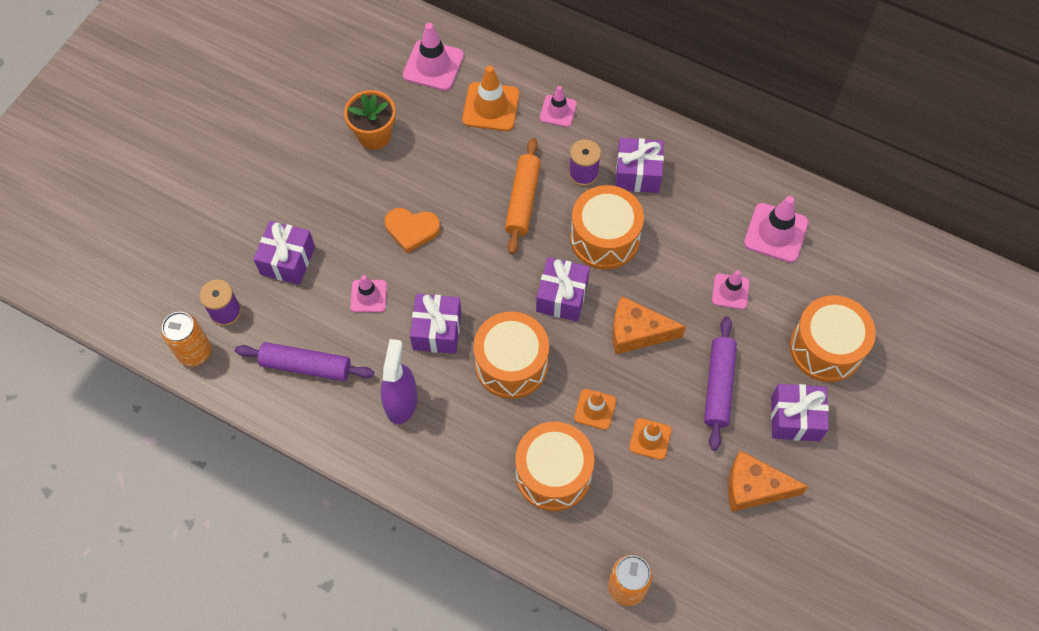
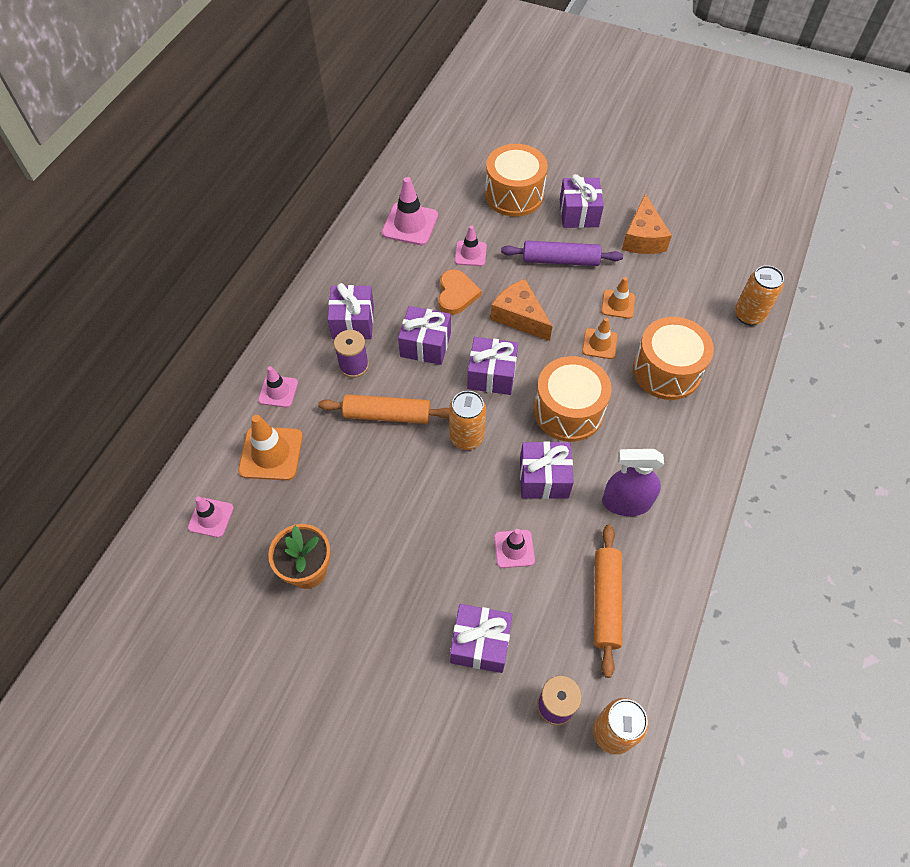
camera: 95 degrees left, 5 degrees down
purple rolling pin [235,342,374,381] -> orange rolling pin [594,525,622,678]
orange heart [385,208,440,253] -> orange heart moved to [438,269,482,315]
pink traffic cone [403,23,464,91] -> pink traffic cone [188,496,234,537], size x0.62
orange drum [570,185,644,270] -> purple gift [398,306,451,365]
orange cheese [612,296,686,355] -> orange cheese turned 135 degrees clockwise [491,279,553,341]
none -> orange can [449,391,486,450]

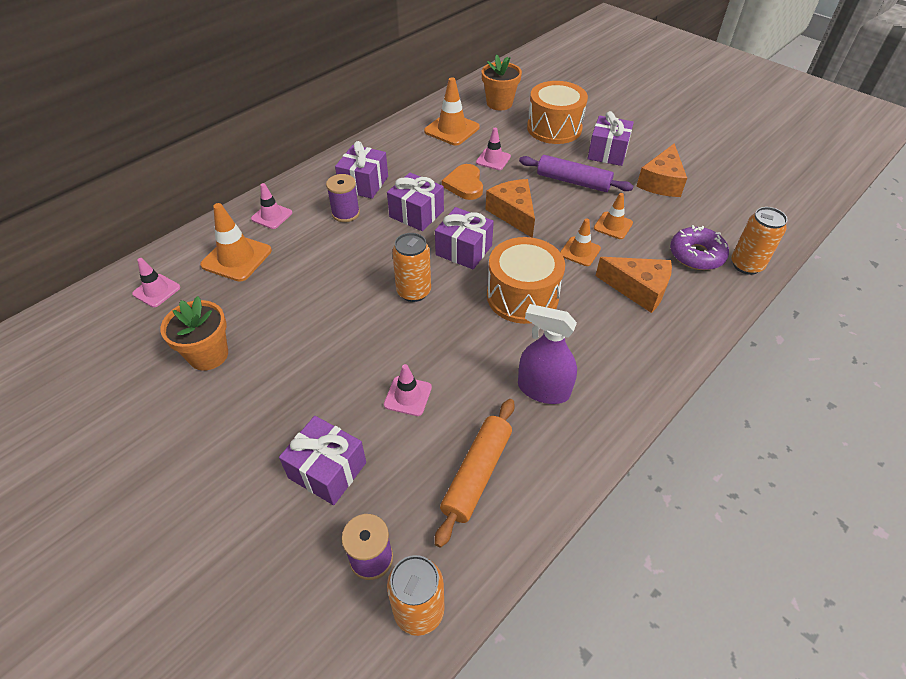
camera: 20 degrees right, 10 degrees down
orange rolling pin [318,394,449,424] -> none
pink traffic cone [382,177,438,245] -> orange traffic cone [424,77,480,145]
orange heart [438,269,482,315] -> orange heart turned 150 degrees clockwise [442,164,483,200]
purple gift [520,441,574,499] -> none
orange drum [633,317,714,400] -> orange cheese [596,257,672,313]
none -> orange flower pot [482,54,522,110]
none -> purple donut [670,225,729,270]

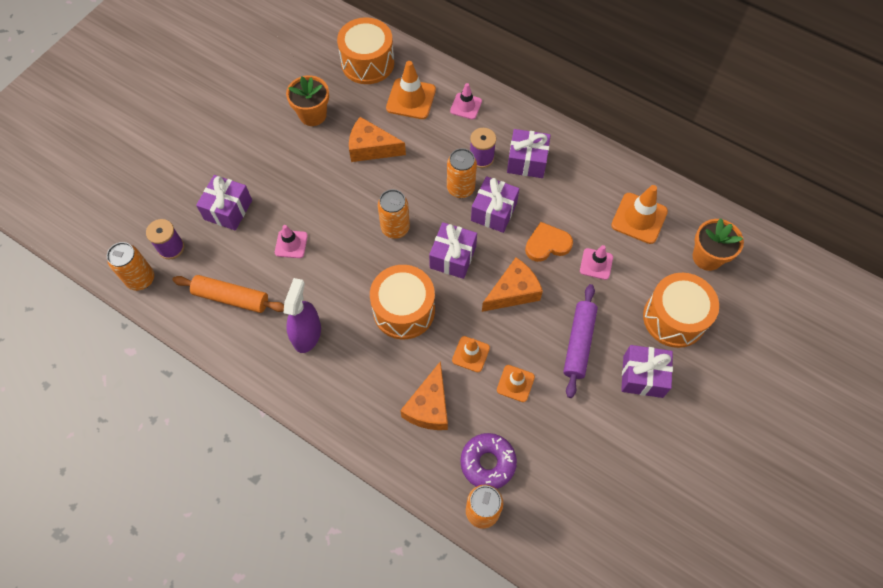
camera: 80 degrees right, 15 degrees up
pink traffic cone [132,258,180,307] -> orange drum [337,17,394,84]
orange cheese [636,143,687,197] -> orange cheese moved to [349,117,406,162]
none -> orange can [447,148,477,198]

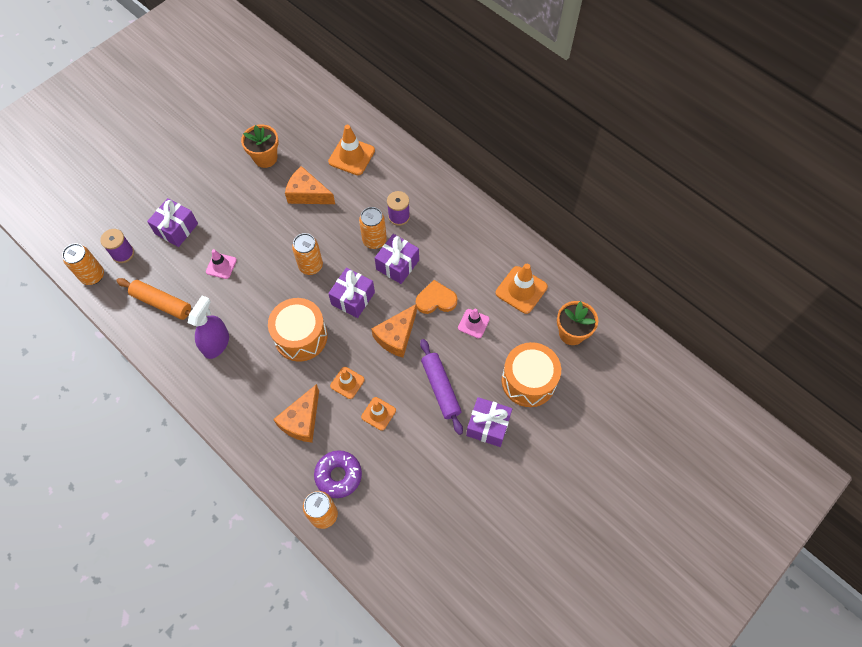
camera: 10 degrees right, 0 degrees up
orange drum [337,17,394,84] -> none
pink traffic cone [450,83,482,120] -> none
orange cheese [482,257,543,312] -> orange cheese turned 150 degrees clockwise [371,304,417,358]
purple gift [507,129,551,178] -> none
purple rolling pin [563,284,598,398] -> purple rolling pin turned 45 degrees counterclockwise [420,339,463,435]

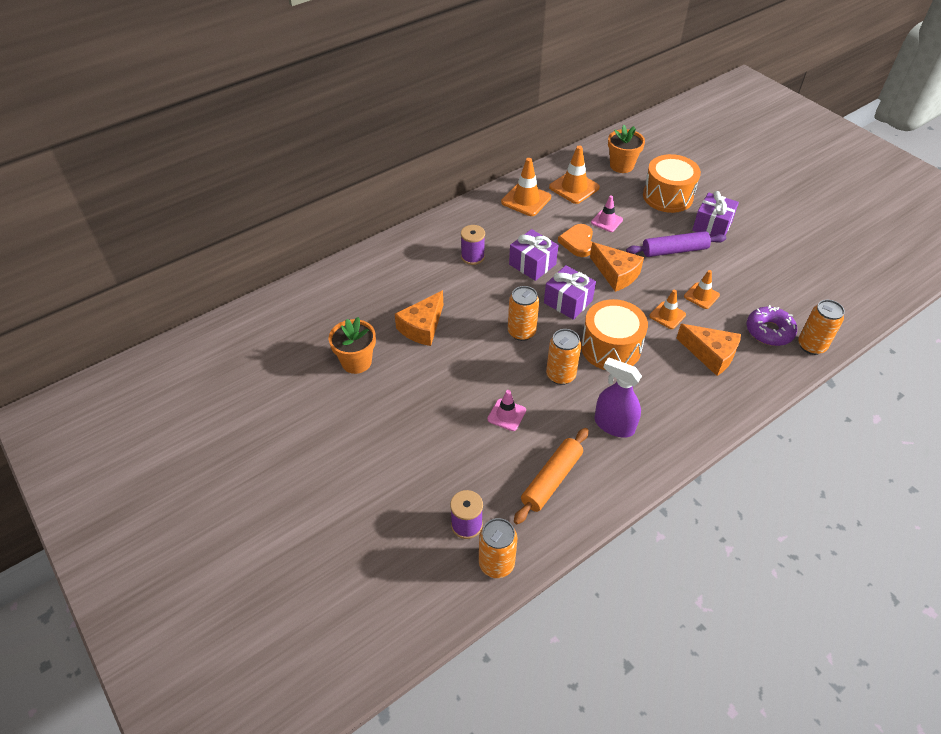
camera: 80 degrees left, 15 degrees down
purple gift [147,198,198,247] -> none
orange traffic cone [328,125,375,175] -> orange traffic cone moved to [501,158,551,216]
orange can [359,207,387,249] -> orange can moved to [546,329,581,385]

